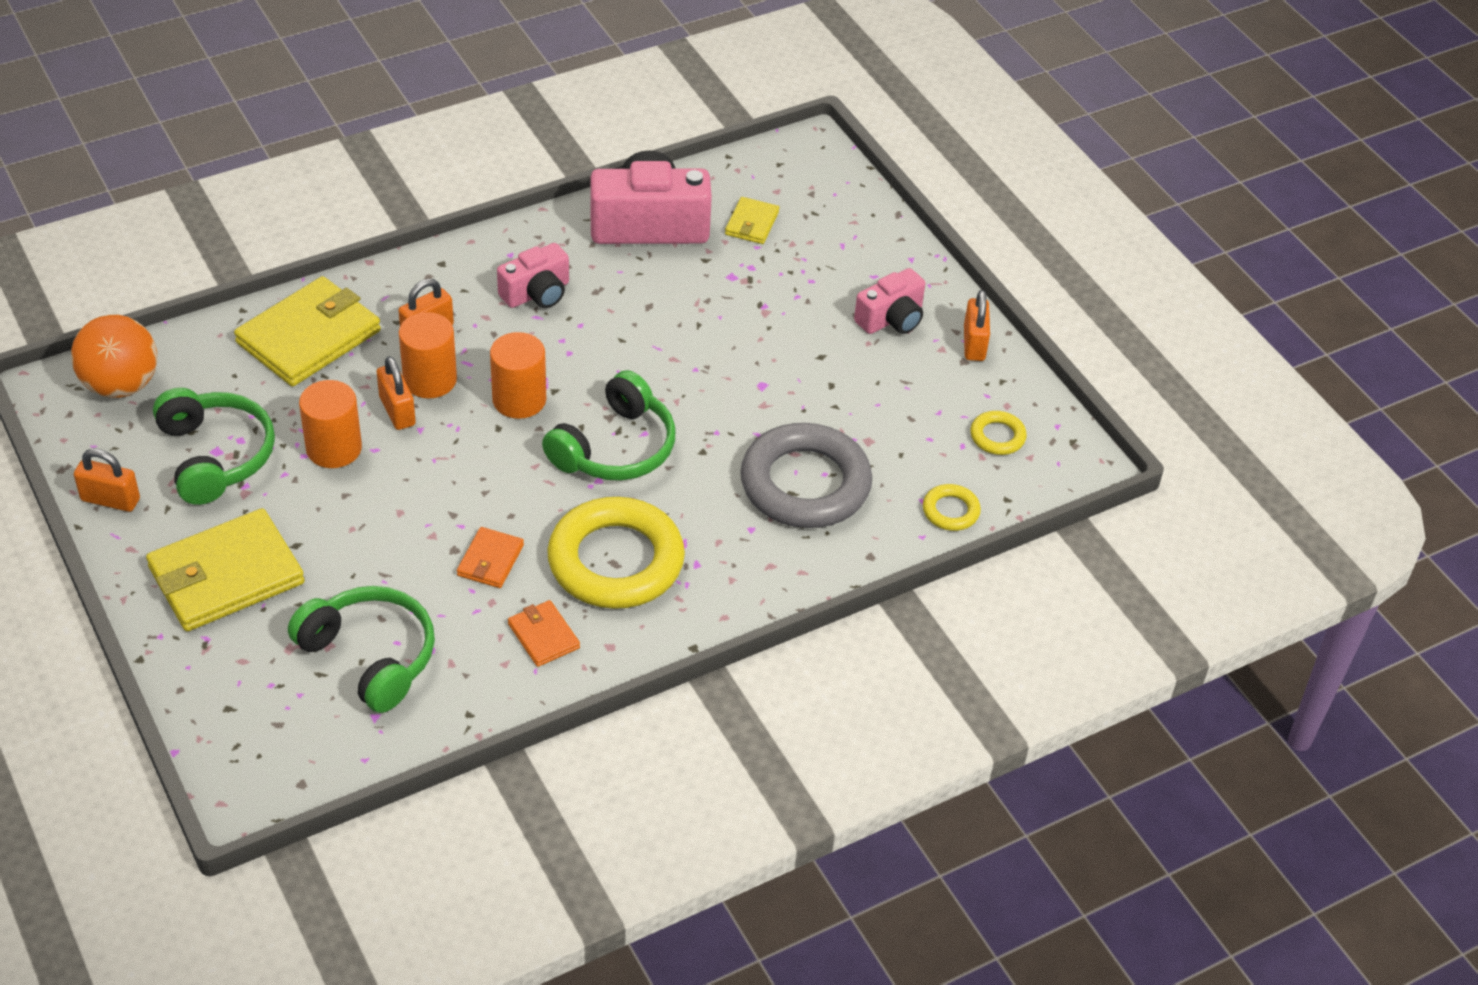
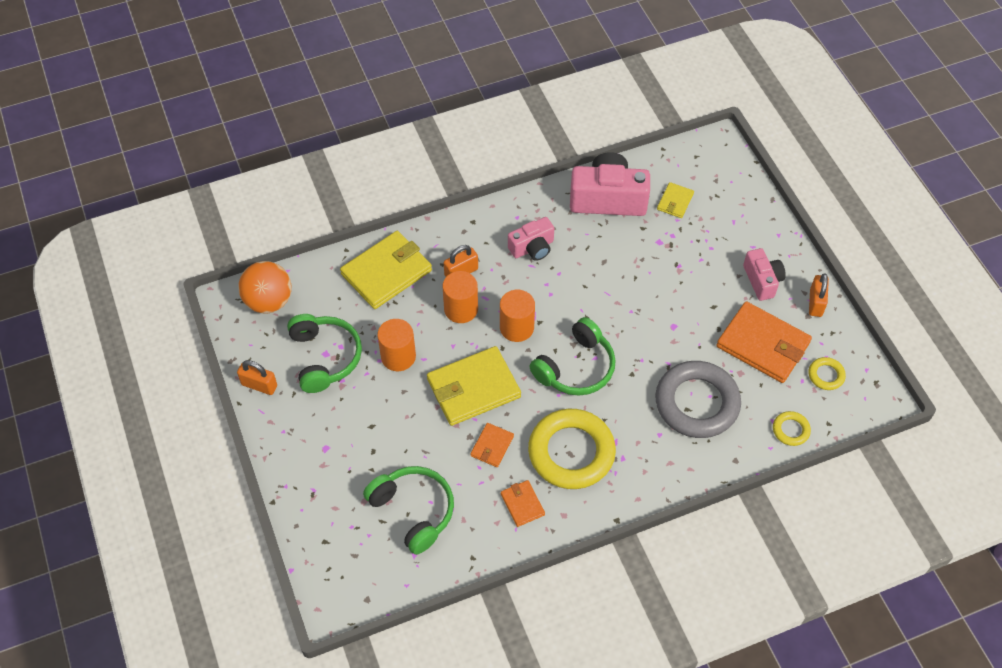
camera: 10 degrees right, 10 degrees up
yellow wallet [146,508,305,631] -> yellow wallet moved to [427,346,521,426]
orange padlock [377,356,416,430] -> none
pink camera [854,268,925,334] -> pink camera turned 75 degrees counterclockwise [743,248,786,301]
none -> orange wallet [717,301,812,383]

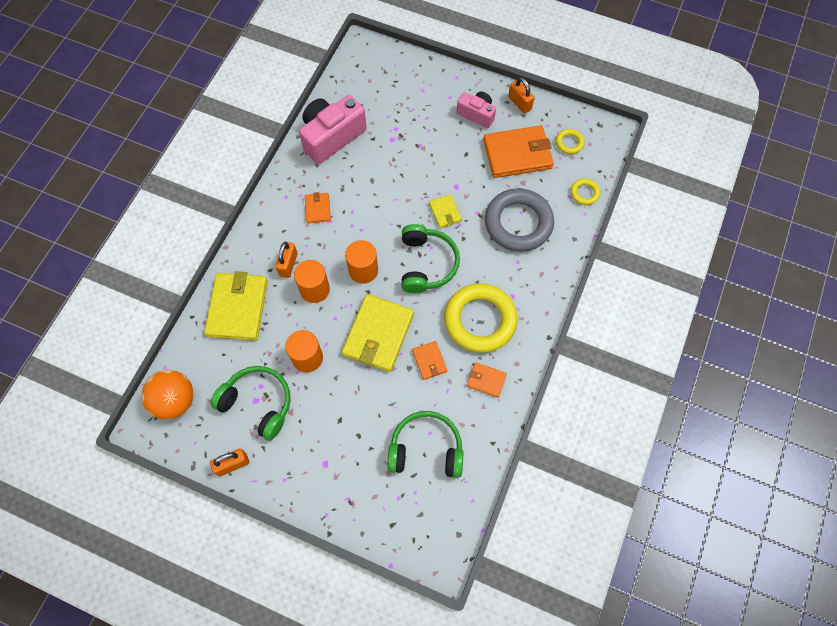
camera: 45 degrees left, 10 degrees up
pink camera [508,217,554,261] -> orange wallet [305,192,331,224]
yellow wallet [657,182,694,218] -> yellow wallet moved to [429,194,462,228]

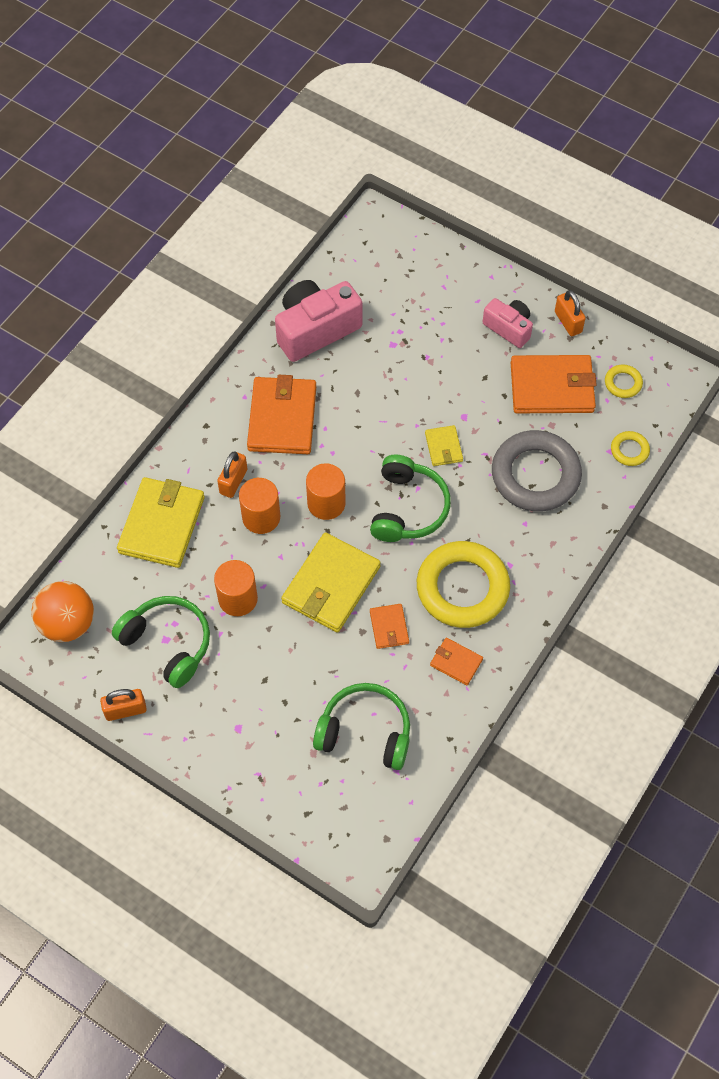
camera: 10 degrees right, 5 degrees down
orange wallet [305,192,331,224] -> orange wallet [247,375,316,454], size x2.04

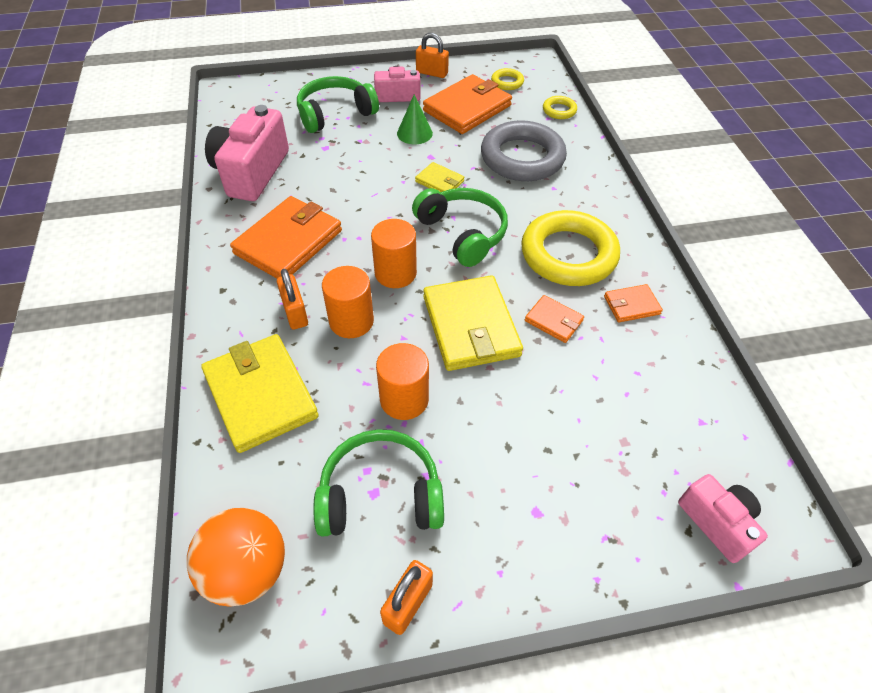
camera: 45 degrees left, 10 degrees down
orange wallet [247,375,316,454] -> orange wallet turned 75 degrees clockwise [230,196,342,279]
green headphones [313,683,410,770] -> green headphones moved to [297,76,379,133]
none -> green cone [397,94,433,144]
none -> pink camera [678,474,768,563]

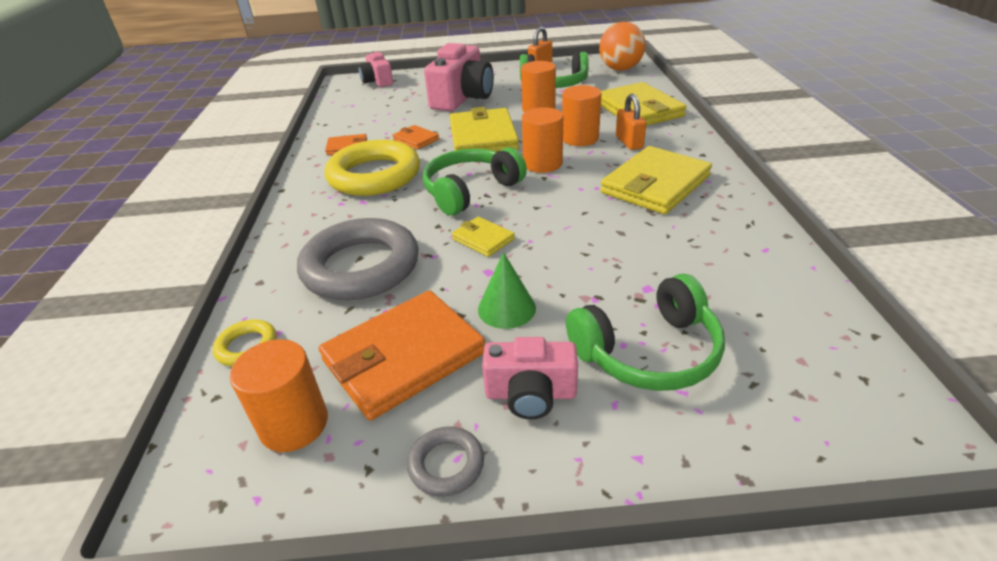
camera: 170 degrees left, 15 degrees down
pink camera [205,105,289,201] -> pink camera moved to [424,43,494,111]
orange wallet [230,196,342,279] -> yellow wallet [600,146,712,214]
green headphones [412,188,508,267] -> green headphones turned 75 degrees clockwise [423,147,527,215]
orange padlock [416,33,449,78] -> grey ring [407,426,484,497]
yellow ring [491,68,524,90] -> orange cylinder [230,339,328,452]

